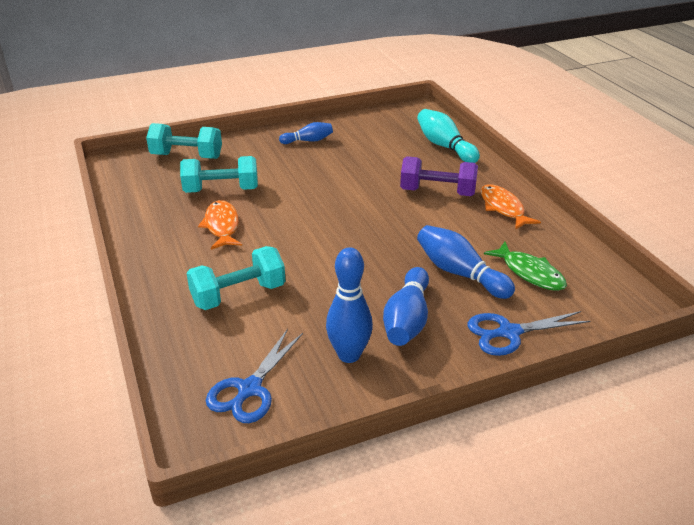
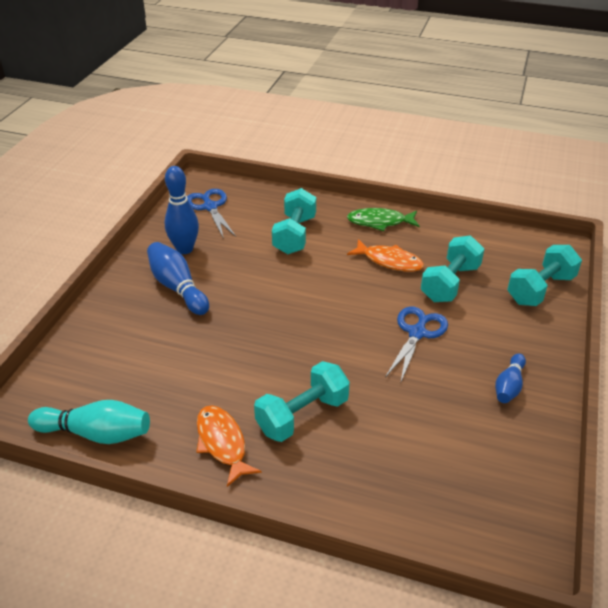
camera: 130 degrees right, 5 degrees up
purple dumbbell [400,156,478,196] -> turquoise dumbbell [254,361,350,442]
turquoise bowling pin [417,109,480,163] -> turquoise bowling pin moved to [28,400,150,444]
blue bowling pin [417,225,515,299] -> none
blue scissors [468,311,590,356] -> blue scissors moved to [385,307,448,384]
orange fish [481,184,541,230] -> orange fish turned 135 degrees counterclockwise [196,405,262,487]
green fish [484,242,567,291] -> green fish moved to [347,208,419,231]

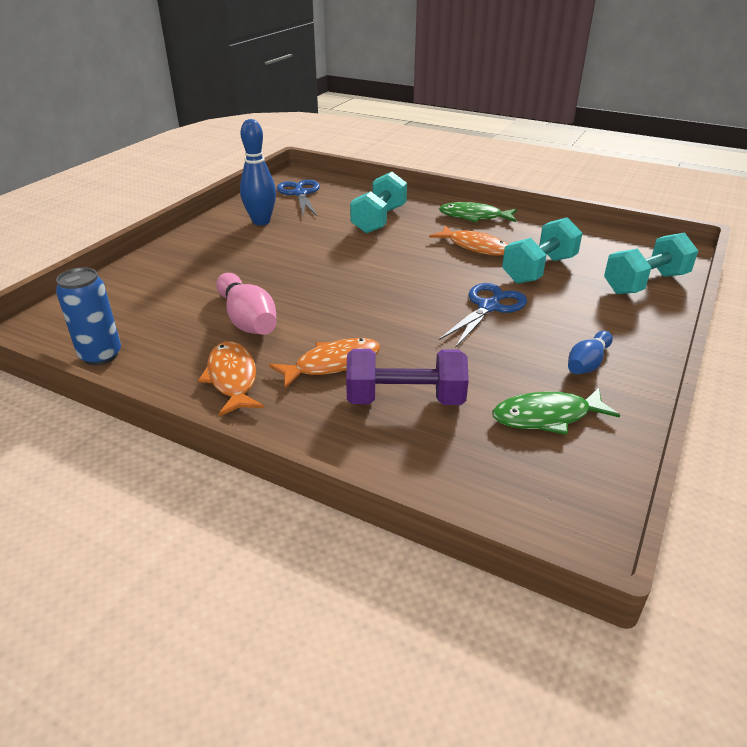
camera: 10 degrees right, 5 degrees down
turquoise bowling pin [28,400,150,444] -> blue can [56,267,121,365]
blue bowling pin [147,242,209,315] -> none
turquoise dumbbell [254,361,350,442] -> orange fish [269,338,380,388]
none -> pink bowling pin [216,273,276,335]
none -> purple dumbbell [346,349,469,405]
none -> green fish [492,388,620,435]

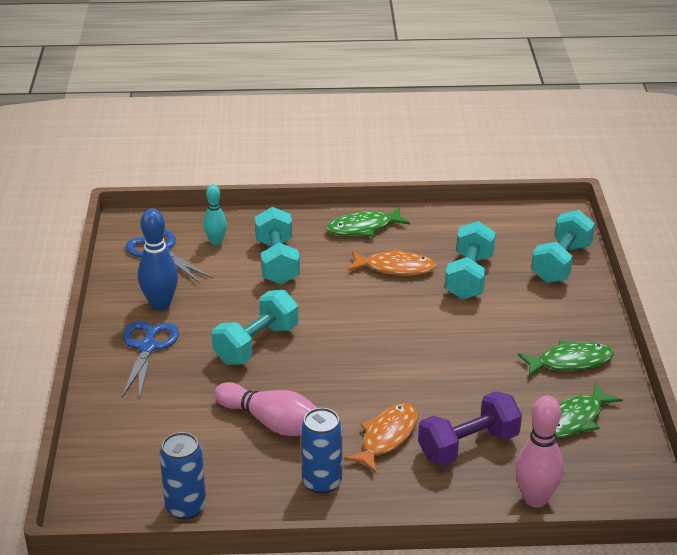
camera: 30 degrees left, 0 degrees up
orange fish [198,341,264,416] -> blue can [301,408,342,494]
blue scissors [439,283,527,348] -> blue scissors moved to [122,321,179,400]
blue bowling pin [568,331,613,374] -> green fish [518,340,614,377]
none -> turquoise bowling pin [203,184,227,245]
none -> turquoise dumbbell [212,290,298,365]
none -> pink bowling pin [515,395,564,508]

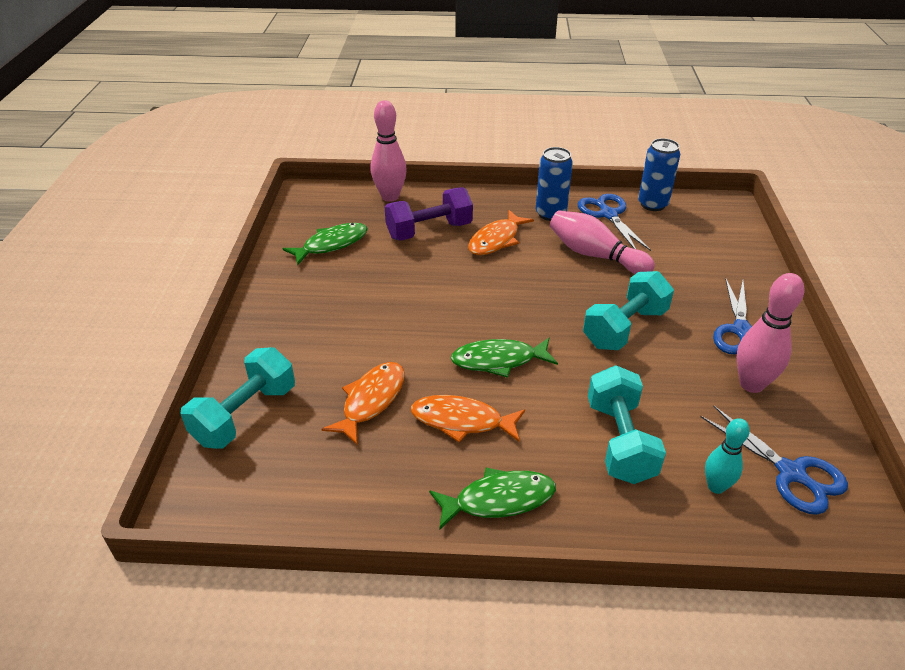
camera: 175 degrees left, 5 degrees up
blue bowling pin [138,209,178,310] -> pink bowling pin [737,273,804,393]
turquoise dumbbell [445,221,496,299] -> orange fish [322,362,405,445]
green fish [518,340,614,377] -> green fish moved to [450,338,558,378]
none -> blue scissors [578,194,651,251]

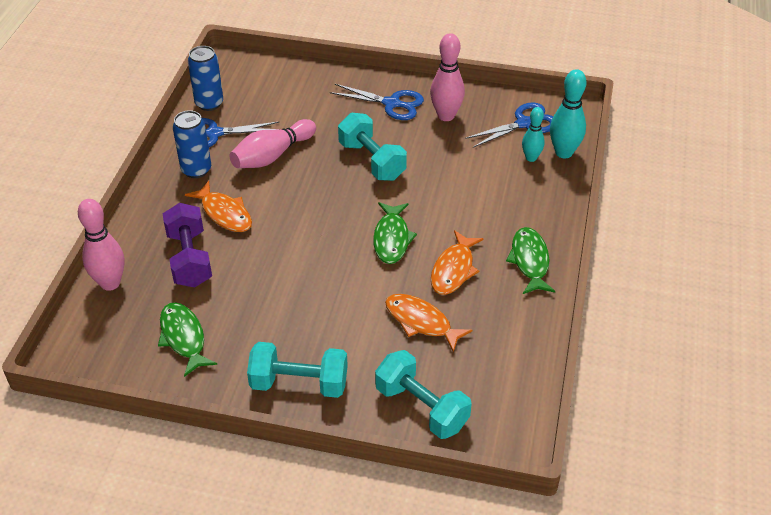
camera: 80 degrees left, 5 degrees up
turquoise dumbbell [588,365,666,484] -> turquoise dumbbell moved to [247,342,348,398]
none -> turquoise bowling pin [550,69,586,159]

